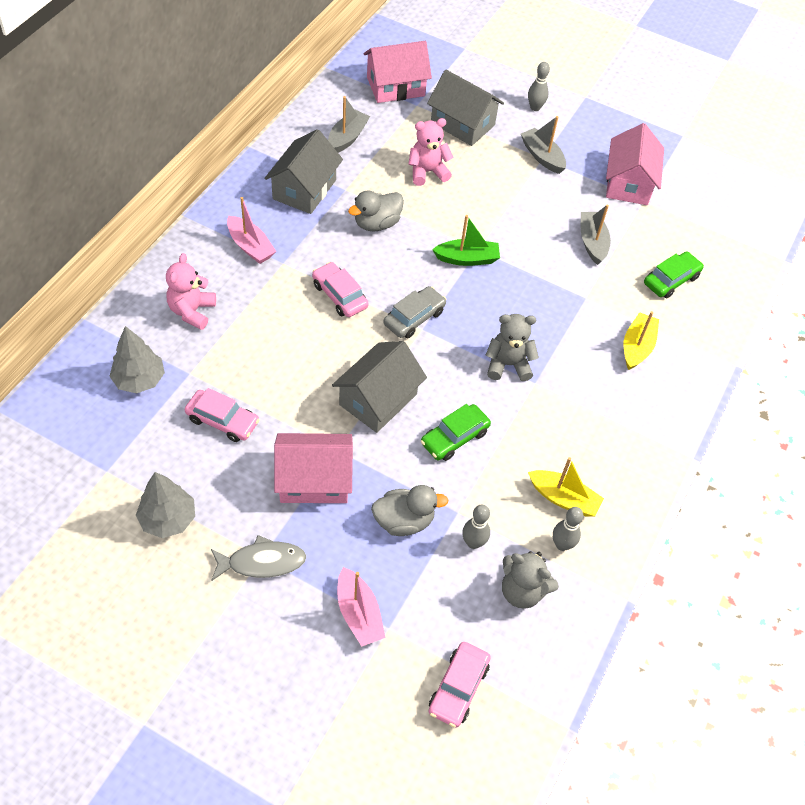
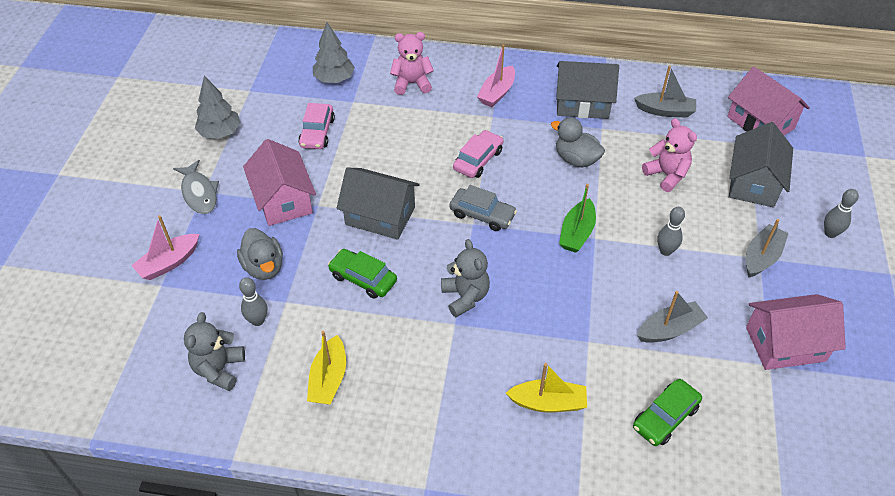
camera: 75 degrees right, 5 degrees down
pink car [429,642,491,728] -> none
green boat [432,215,500,266] -> green boat turned 45 degrees clockwise [559,184,596,253]
grey bowling pin [553,507,583,551] -> grey bowling pin moved to [657,207,685,256]
green car [644,251,704,298] -> green car turned 105 degrees clockwise [633,379,702,446]

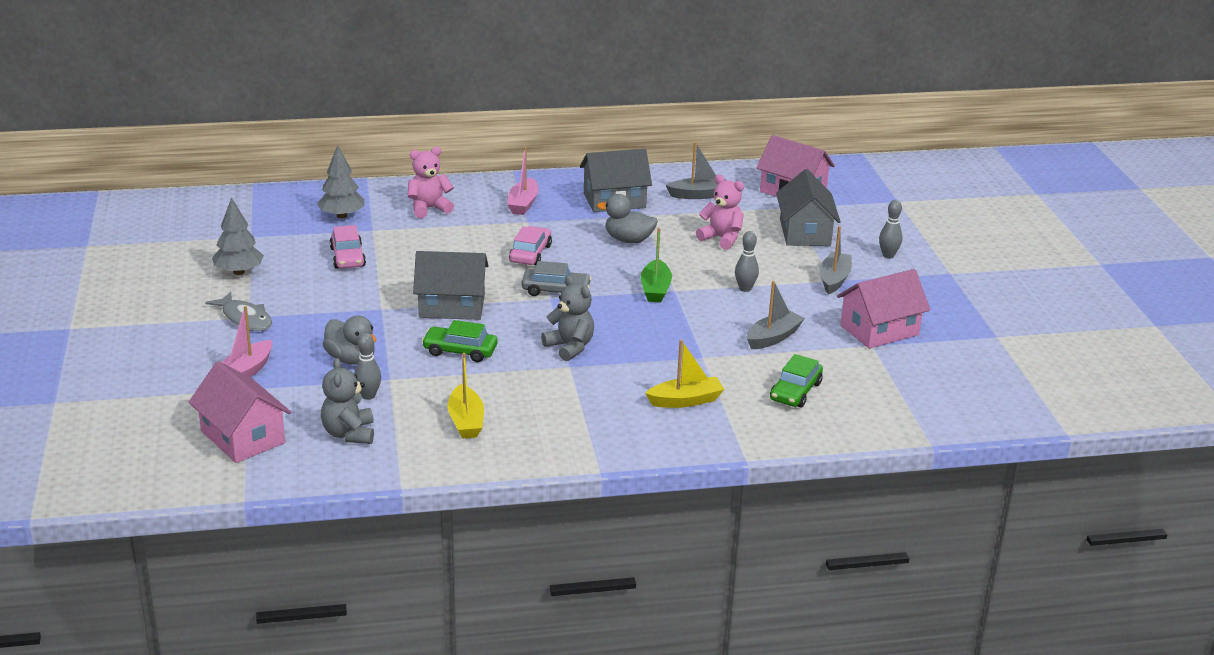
camera: 20 degrees left, 20 degrees down
pink house [243,139,316,226] -> pink house moved to [189,361,291,463]

